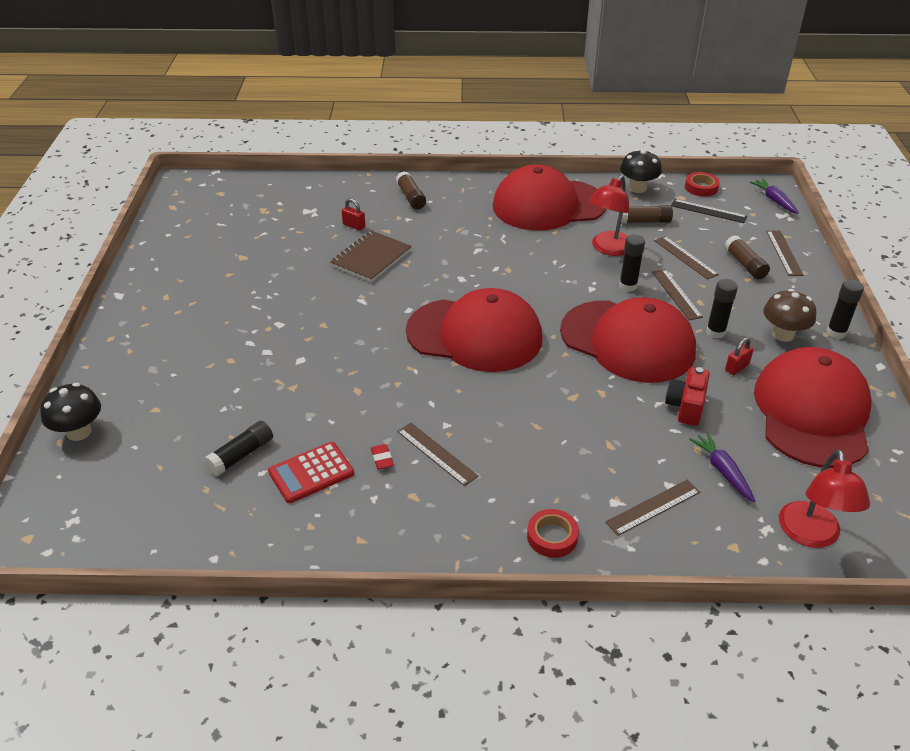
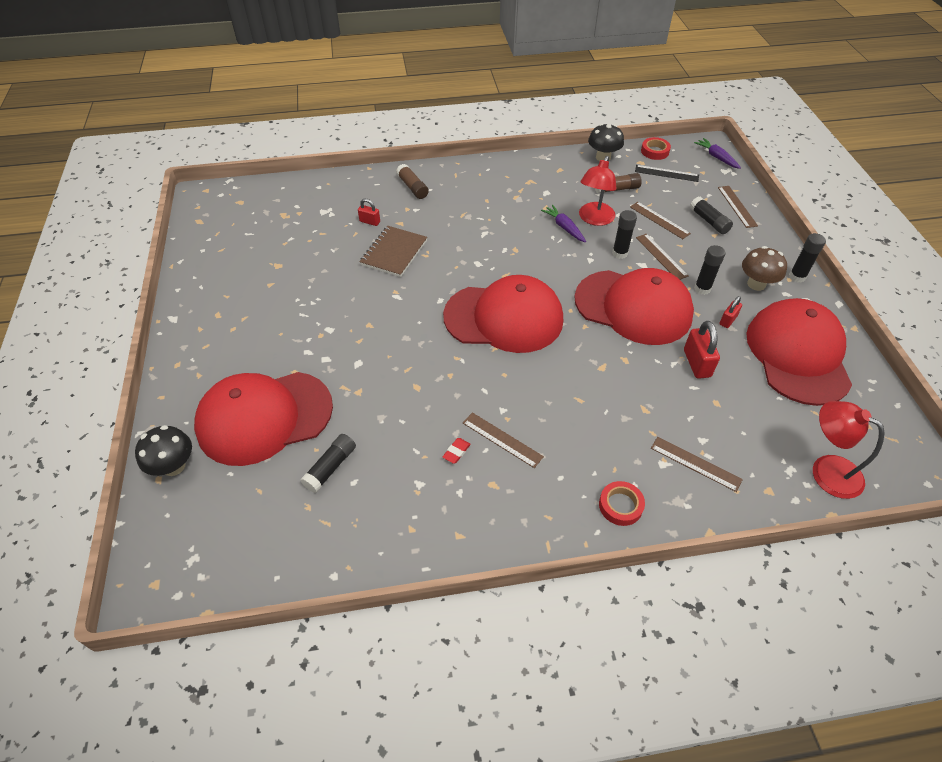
camera: 10 degrees left, 10 degrees up
red calculator [268,442,354,503] -> none
red eraser [371,444,394,470] -> red eraser turned 60 degrees clockwise [443,438,471,464]
red cap [493,164,606,231] -> red cap moved to [194,372,333,466]
brown ruler [605,480,700,536] -> brown ruler turned 75 degrees clockwise [651,437,743,492]
red camera [665,367,710,426] -> red padlock [684,321,720,379]
purple carrot [689,432,755,502] -> purple carrot moved to [541,205,586,242]
brown glue stick [725,235,770,279] -> black glue stick [690,197,733,234]
red lamp [779,449,870,548] -> red lamp turned 135 degrees clockwise [813,401,884,499]

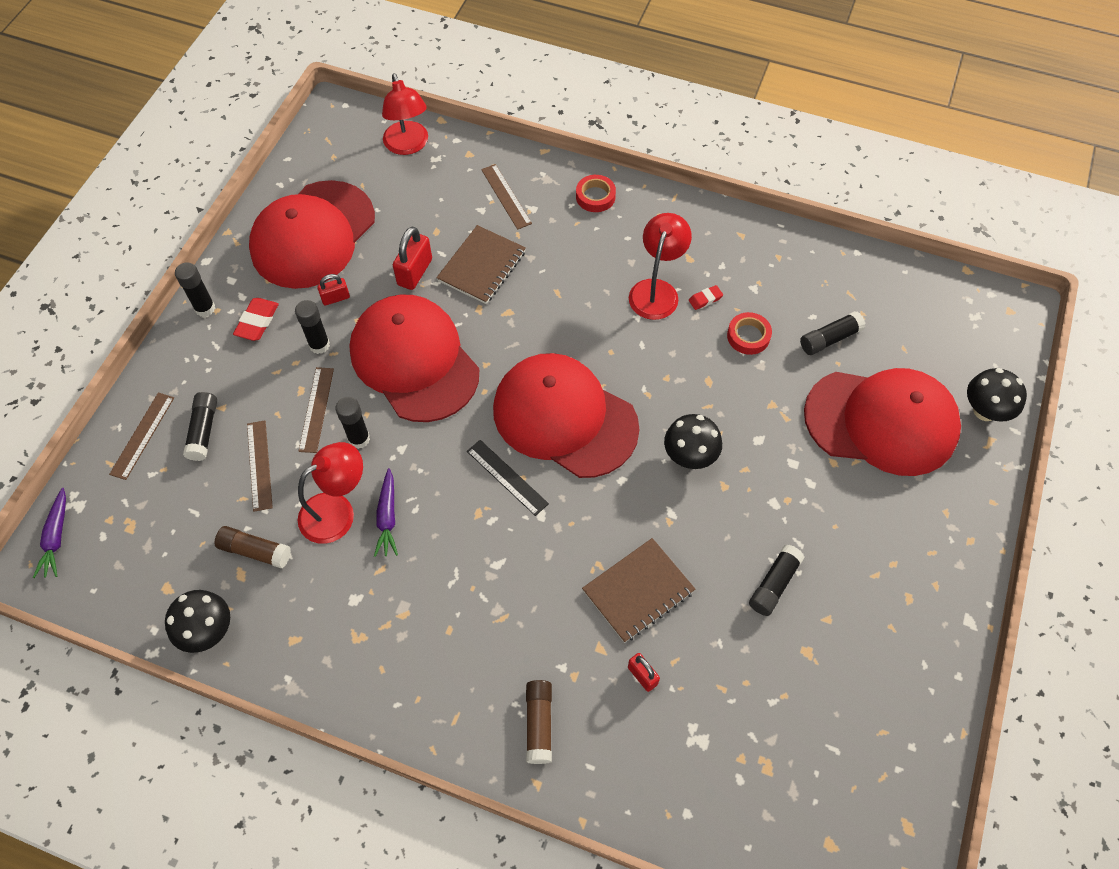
camera: 150 degrees left, 10 degrees up
brown ruler [463,412,544,468] -> red lamp [629,213,692,320]
black ruler [635,165,699,182] -> black ruler moved to [467,440,549,516]
red tape [641,137,671,160] -> red tape moved to [727,312,772,355]
brown mushroom [742,246,787,291] -> red eraser [233,298,279,341]
none -> brown notebook [436,225,526,304]
none -> black mushroom [664,414,722,469]
none -> black glue stick [749,544,805,616]

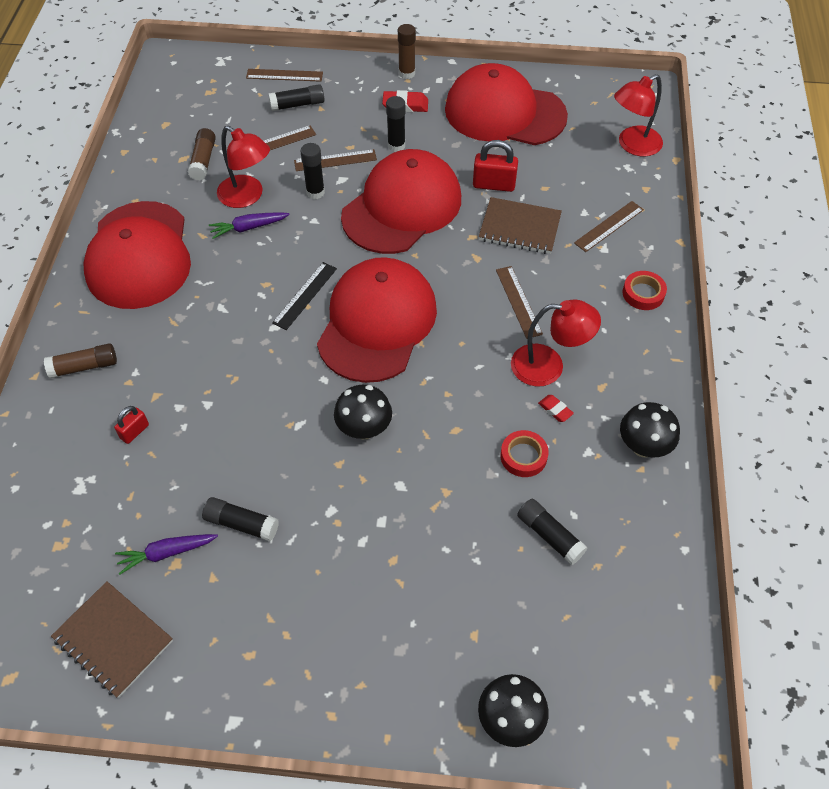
camera: 75 degrees right, 5 degrees down
purple carrot [33,488,66,578] -> purple carrot moved to [115,534,218,575]
black mushroom [165,590,230,653] -> black mushroom moved to [620,402,680,458]
black glue stick [175,262,215,317] -> brown glue stick [398,24,416,79]
red padlock [317,274,350,306] -> none
brown notebook [582,538,695,643] -> brown notebook moved to [51,581,173,698]
red cap [804,368,961,476] -> red cap moved to [84,201,191,309]
none -> brown ruler [496,266,543,339]

